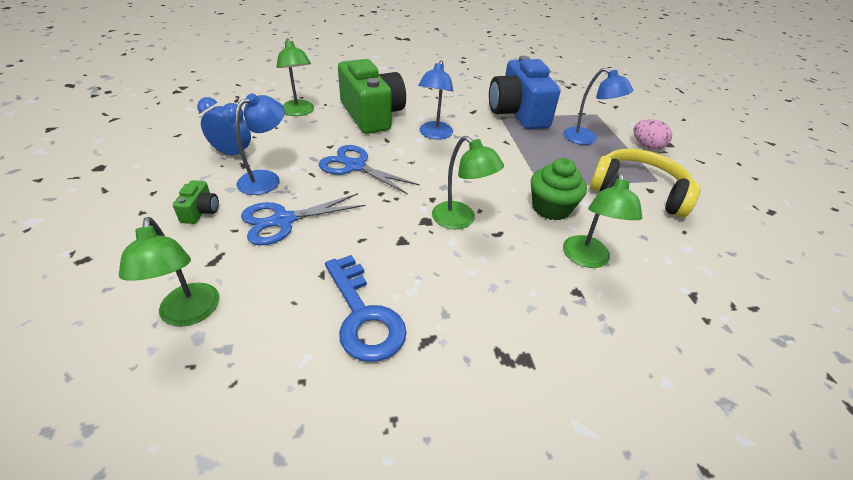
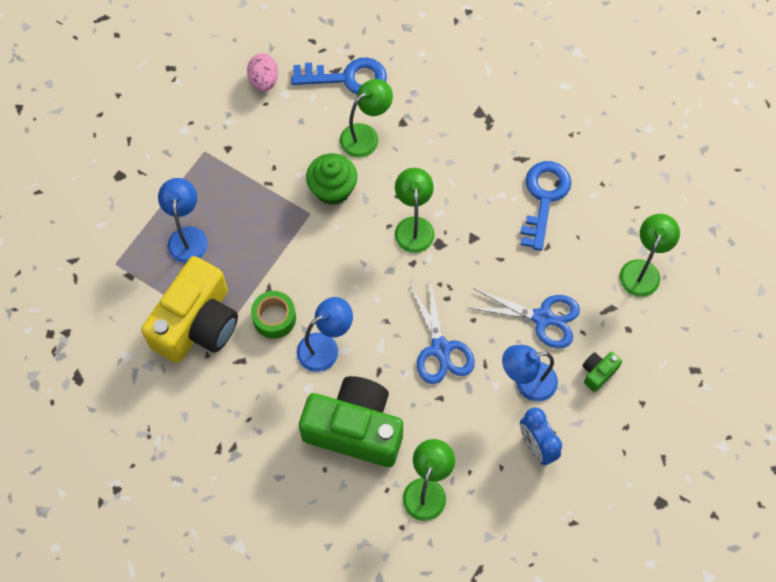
camera: 135 degrees left, 25 degrees up
green camera [338,59,406,134] -> green camera turned 90 degrees clockwise [299,376,403,467]
blue camera [489,56,560,129] -> yellow camera [141,256,238,363]
yellow headphones [590,149,701,218] -> none
pink egg [633,119,672,150] -> pink egg moved to [247,54,278,92]
none -> green tape [251,291,296,339]
none -> blue key [291,58,387,94]

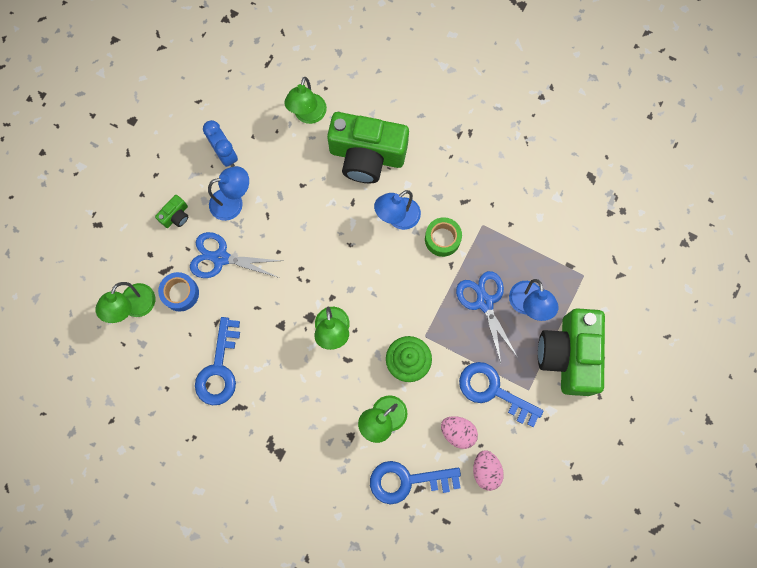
camera: 175 degrees right, 10 degrees up
yellow camera [141,256,238,363] -> none
blue scissors [410,280,475,384] -> blue scissors moved to [456,271,518,363]
none -> blue tape [158,272,199,311]
none -> pink egg [441,416,478,449]
none -> blue key [459,362,544,427]
none -> green camera [538,308,605,396]

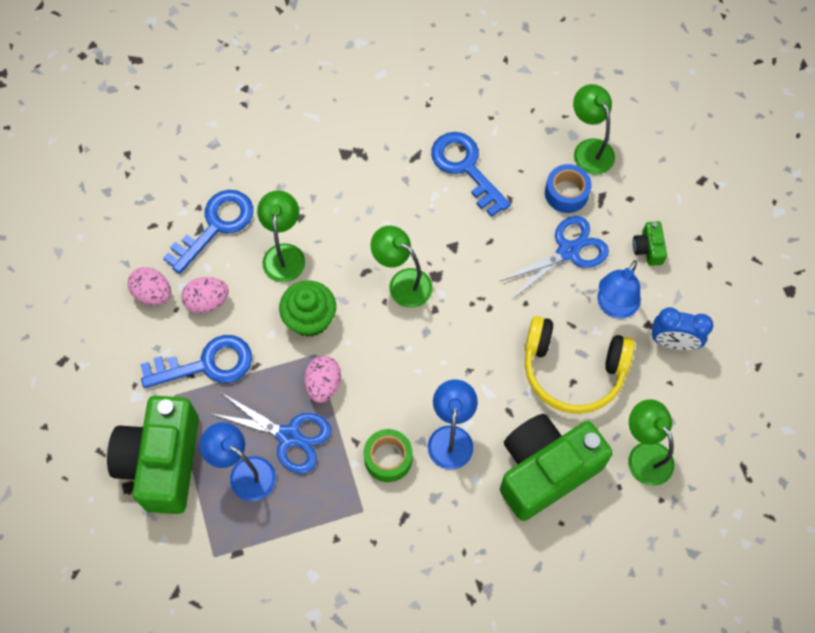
camera: 135 degrees right, 10 degrees down
green camera [538,308,605,396] -> green camera turned 135 degrees counterclockwise [107,396,199,514]
none -> pink egg [304,356,341,403]
none -> yellow headphones [525,316,635,414]

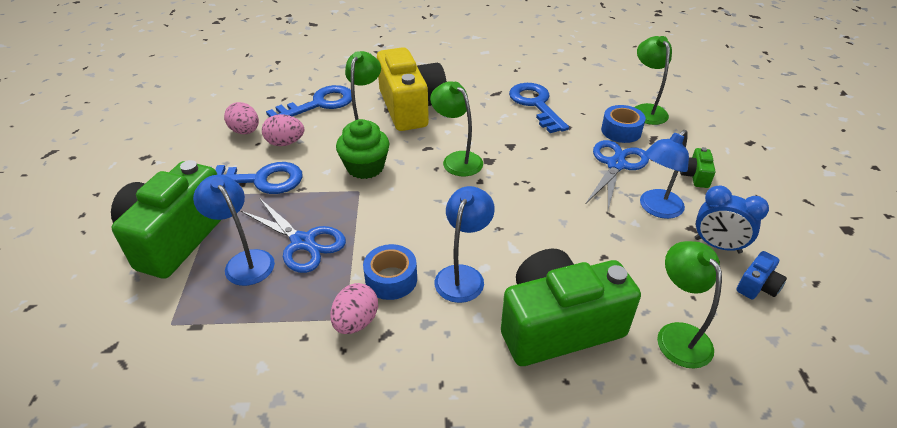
camera: 15 degrees right, 25 degrees down
pink egg [304,356,341,403] -> pink egg moved to [330,283,378,334]
green tape [364,429,413,482] -> blue tape [363,244,417,300]
blue scissors [500,216,609,299] -> blue scissors turned 45 degrees counterclockwise [586,140,649,210]
yellow headphones [525,316,635,414] -> none
none -> yellow camera [377,47,447,131]
none -> blue camera [736,251,787,299]

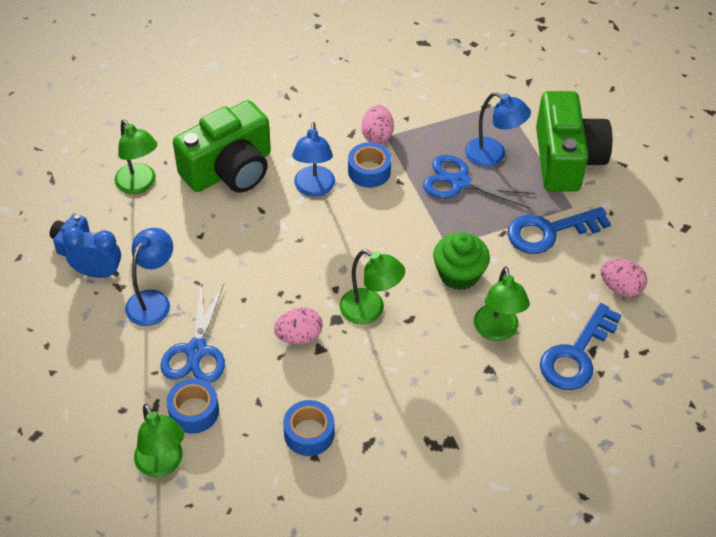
camera: 160 degrees right, 10 degrees up
pink egg [262,114,304,146] -> pink egg moved to [274,307,323,344]
yellow camera [377,47,447,131] -> none
blue key [509,83,569,133] -> blue tape [283,400,334,456]
green camera [680,147,716,188] -> none

